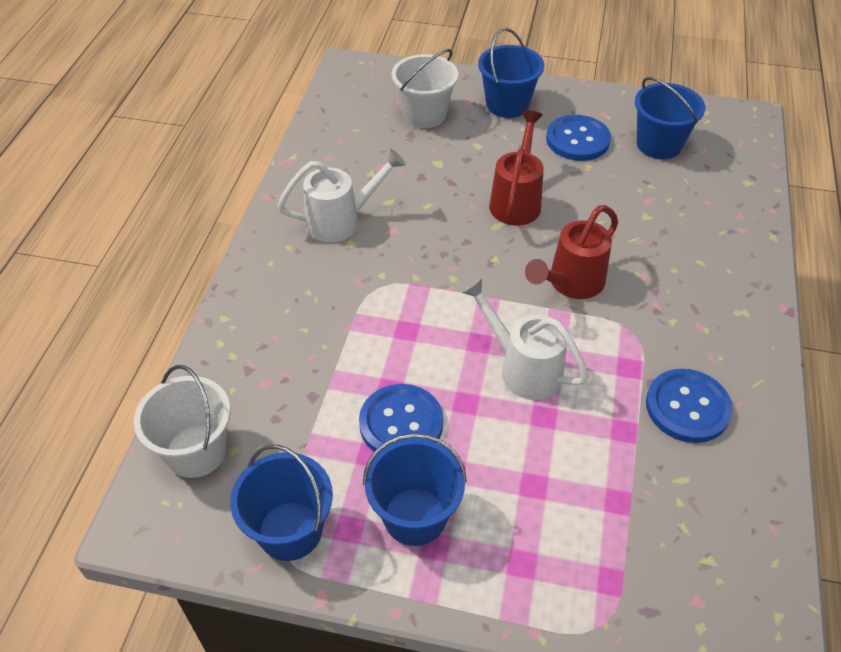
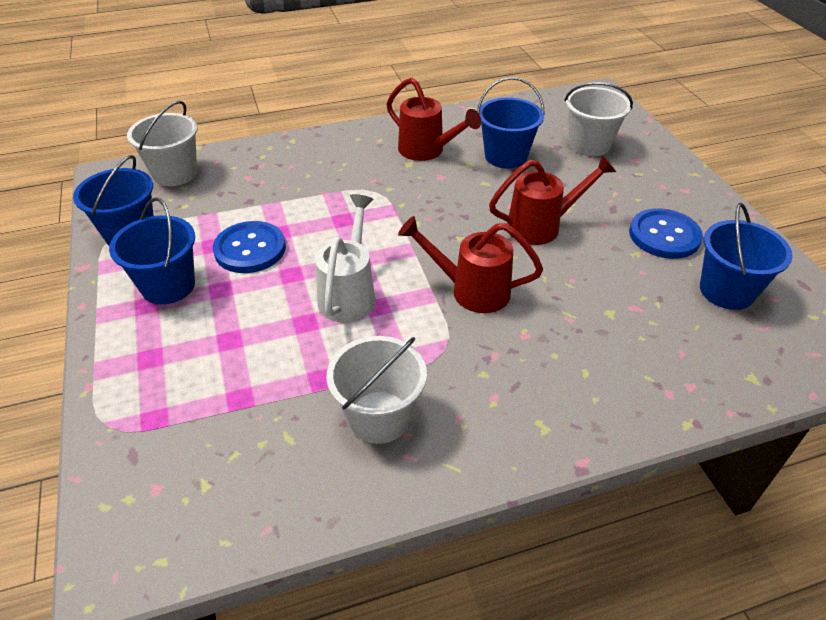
camera: 60 degrees right, 5 degrees down
white watering can [278,149,406,242] -> red watering can [386,77,481,161]
blue bucket [478,28,544,118] -> blue bucket moved to [477,77,545,168]
blue button [646,369,733,443] -> white bucket [326,336,427,444]

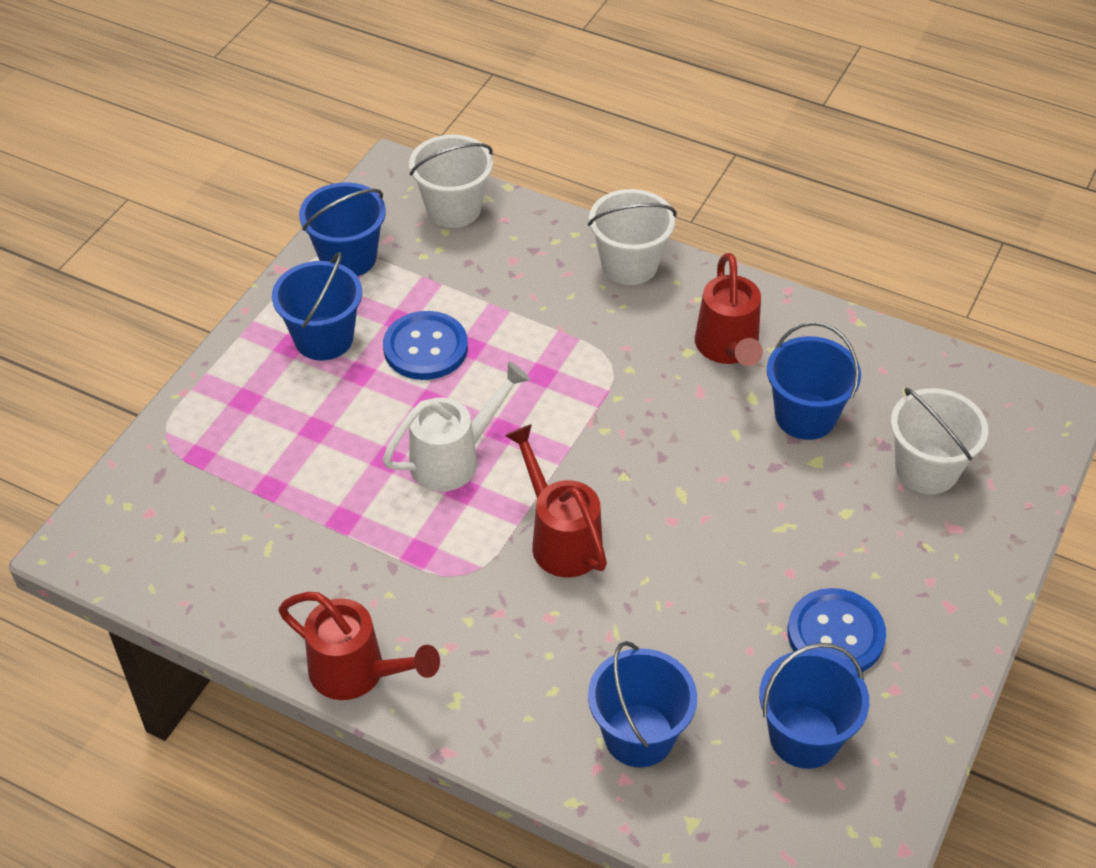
camera: 45 degrees right, 5 degrees up
white bucket [326,336,427,444] -> white bucket moved to [588,189,677,285]
red watering can [489,155,616,245] -> red watering can moved to [278,592,440,700]
none -> blue bucket [588,641,697,767]

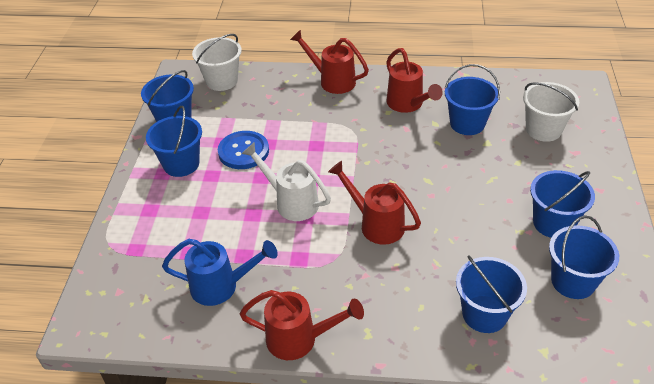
camera: 20 degrees left, 5 degrees down
white watering can [383,362,530,491] -> white watering can turned 90 degrees counterclockwise [241,142,331,221]
white bucket [588,189,677,285] -> red watering can [290,29,369,94]
blue button [787,588,886,672] -> blue bucket [530,170,595,238]
none -> blue watering can [162,239,278,306]

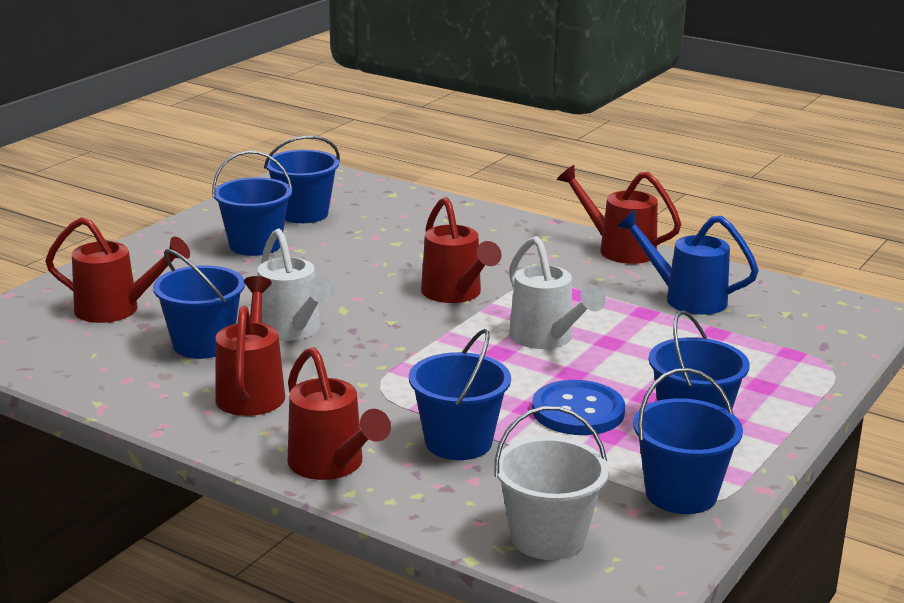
camera: 155 degrees left, 20 degrees down
blue bucket [456,255,527,333] -> blue bucket moved to [409,329,511,460]
white bucket [523,82,579,142] -> red watering can [45,217,190,323]
none -> white watering can [257,229,335,341]

